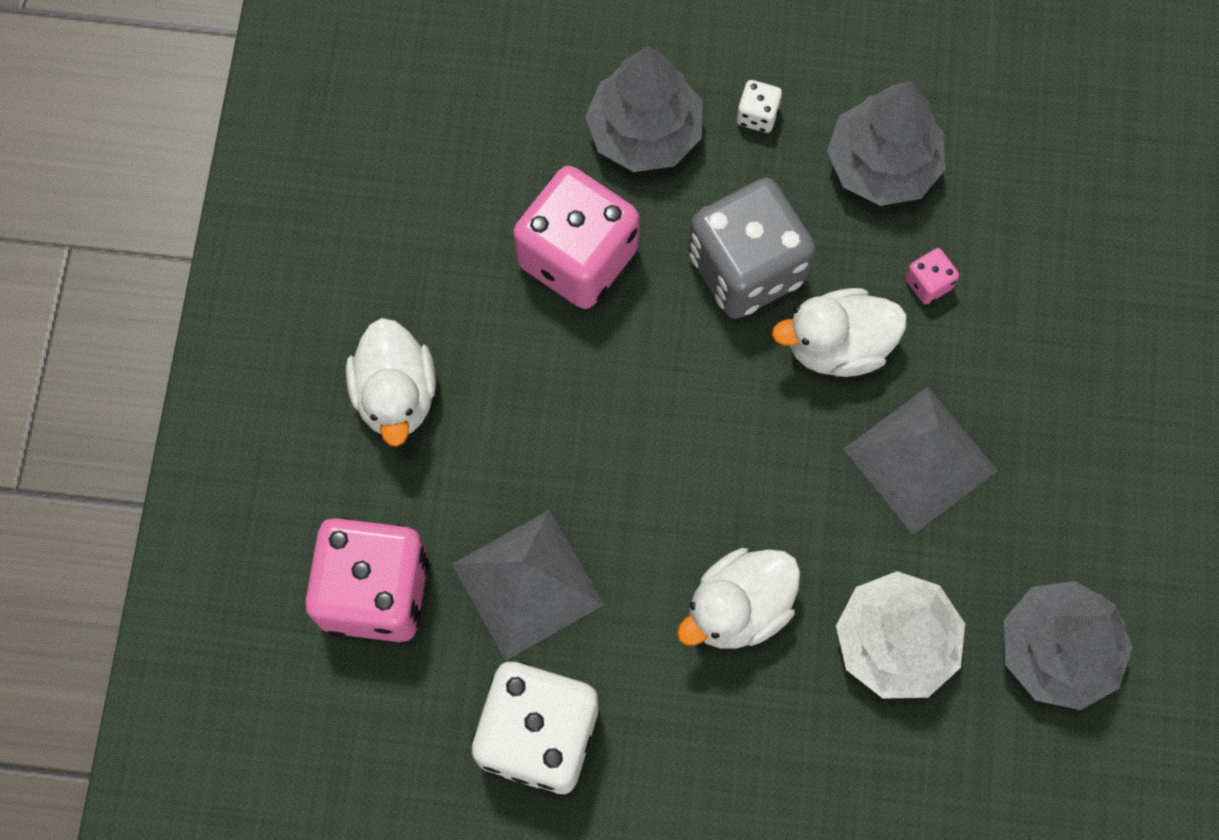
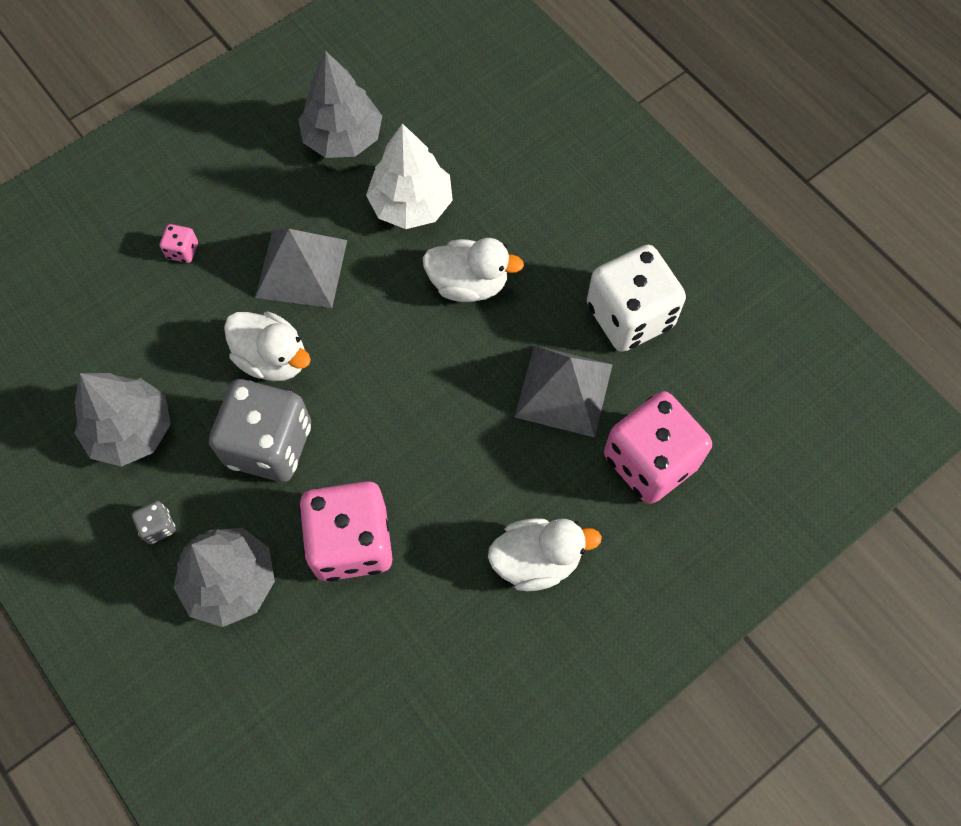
camera: 135 degrees left, 5 degrees down
white duck [346,318,436,447] -> white duck turned 45 degrees clockwise [488,518,602,591]
white dice [736,80,782,133] -> grey dice [132,501,176,544]
pink dice [905,248,959,304] -> pink dice moved to [160,224,198,263]

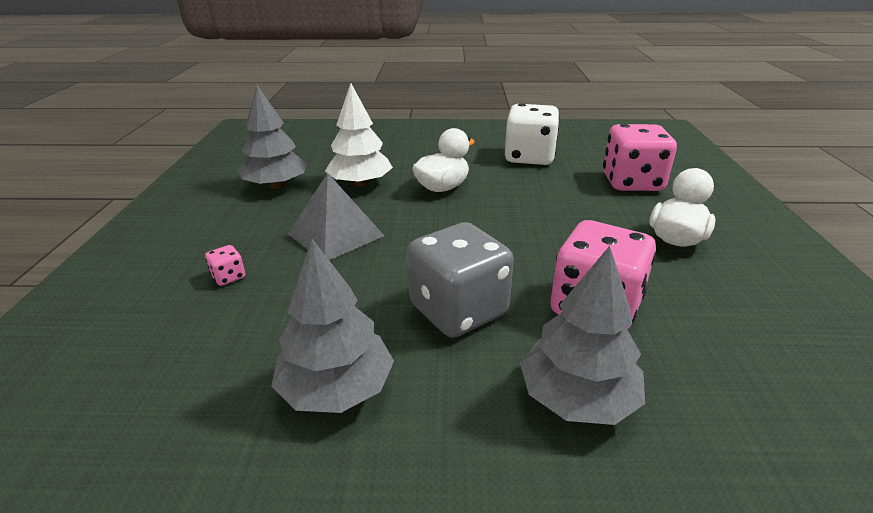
camera: 50 degrees left, 35 degrees down
grey dice [132,501,176,544] -> none
white duck [224,311,311,381] -> none
grey pyramid [515,345,613,437] -> none

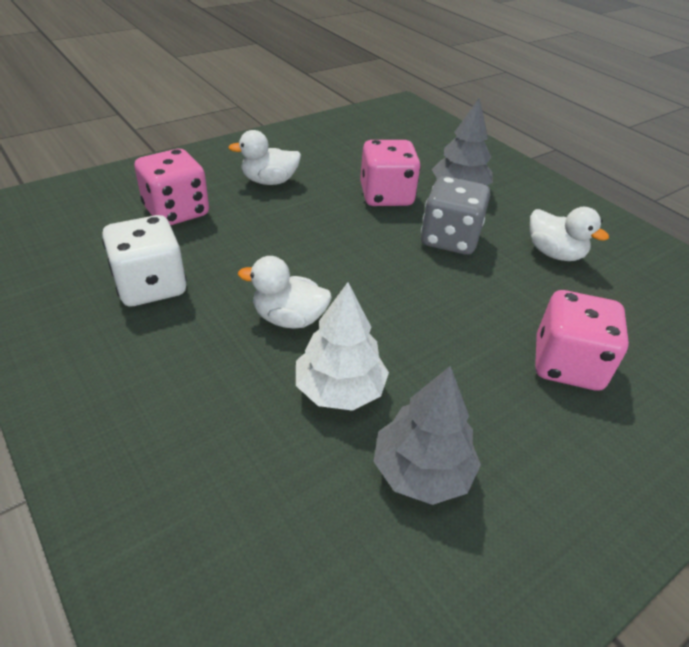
camera: 130 degrees left, 10 degrees up
pink dice [205,245,245,286] -> pink dice [535,290,629,391], size x2.49
grey tree [271,239,394,413] -> white duck [530,207,609,261]
grey pyramid [288,173,384,260] -> none

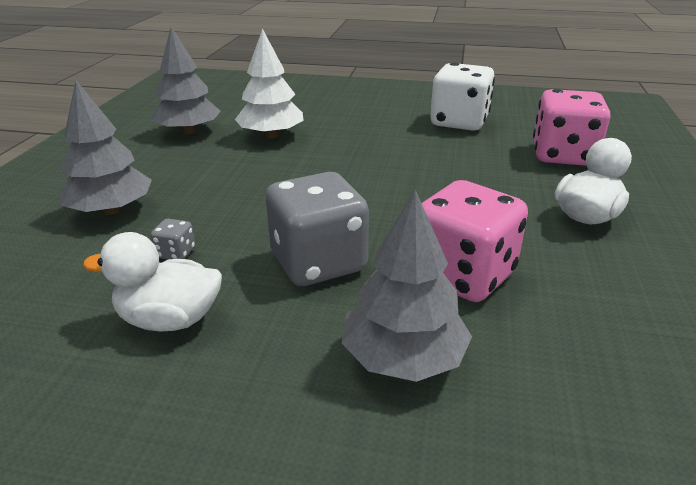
camera: 140 degrees right, 10 degrees down
white duck [238,256,332,329] -> none
pink dice [535,290,629,391] -> grey tree [59,80,152,215]
none -> grey dice [150,219,195,260]

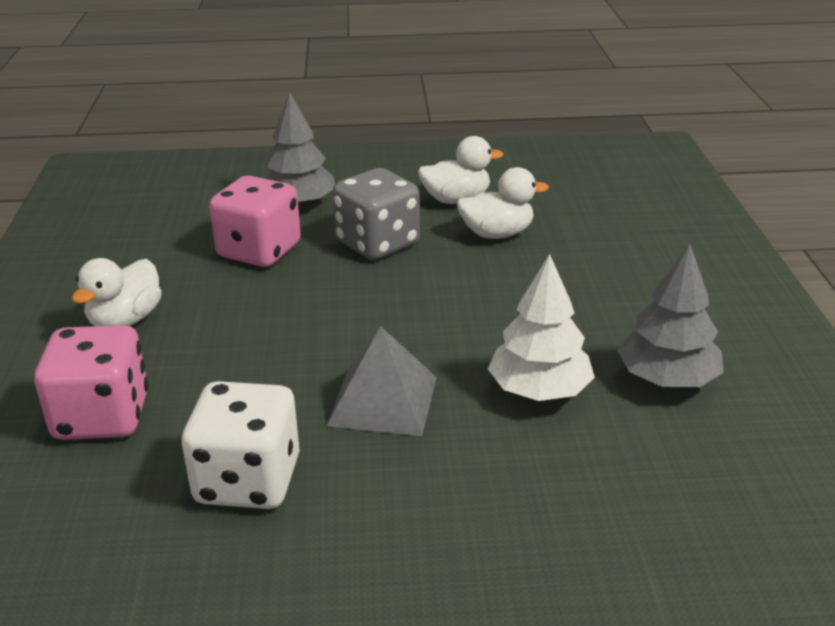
camera: 165 degrees right, 0 degrees up
grey tree [59,80,152,215] -> none
grey dice [150,219,195,260] -> white duck [457,167,549,239]
none -> grey pyramid [327,326,437,436]

